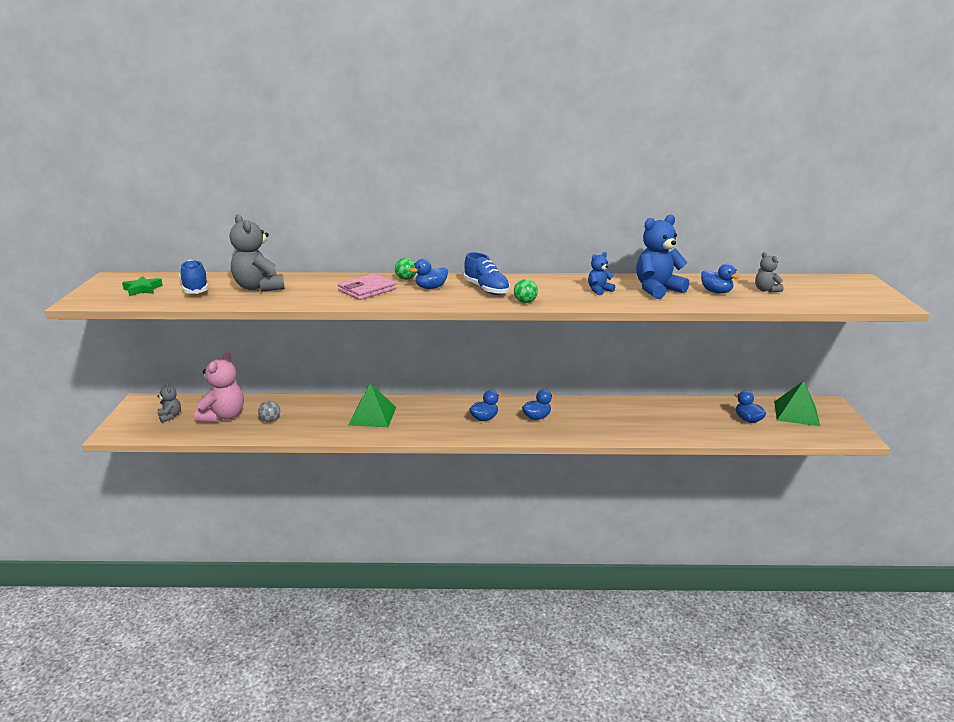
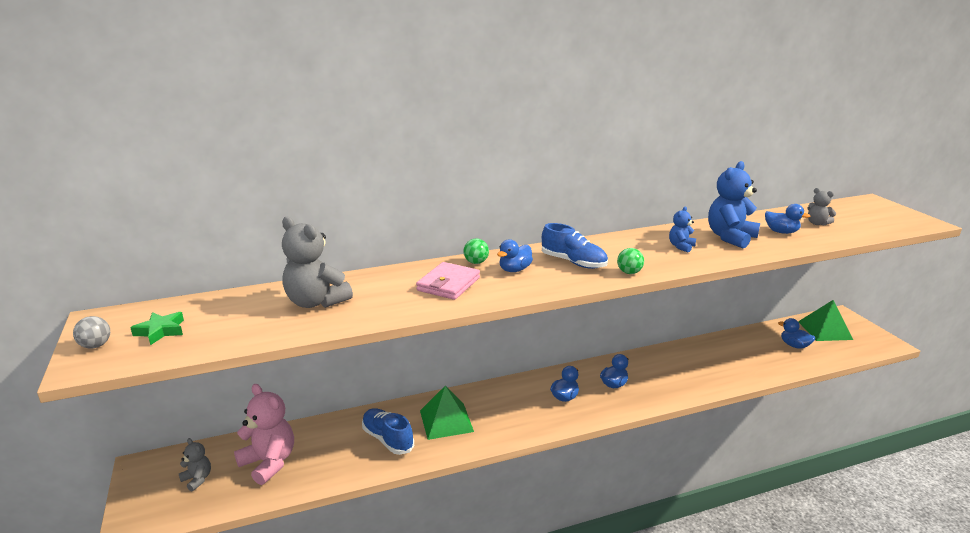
camera: 20 degrees left, 0 degrees up
blue shoe [179,260,208,294] -> blue shoe moved to [362,408,414,455]
pink teddy bear [195,351,244,423] -> pink teddy bear turned 45 degrees counterclockwise [234,384,294,485]
grey ball [258,401,280,422] -> grey ball moved to [73,316,110,348]

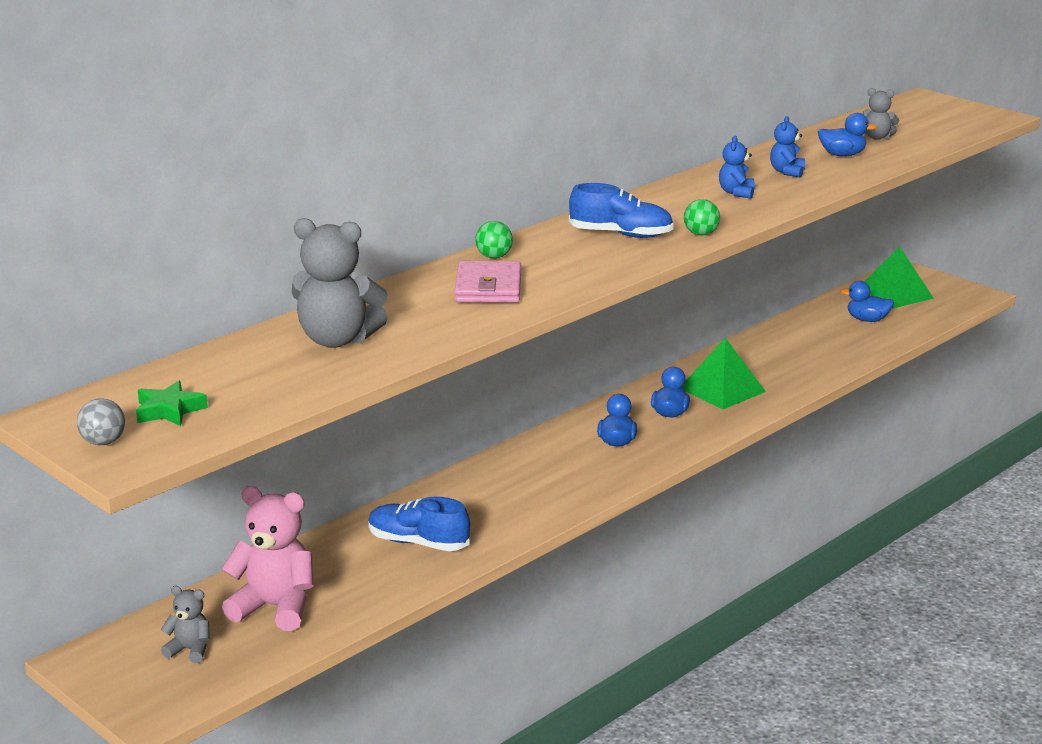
camera: 25 degrees left, 0 degrees up
green pyramid [420,386,474,440] -> green pyramid moved to [682,338,766,410]
blue duck [497,239,533,272] -> none
blue teddy bear [708,161,760,248] -> blue teddy bear [770,116,805,177], size x0.52

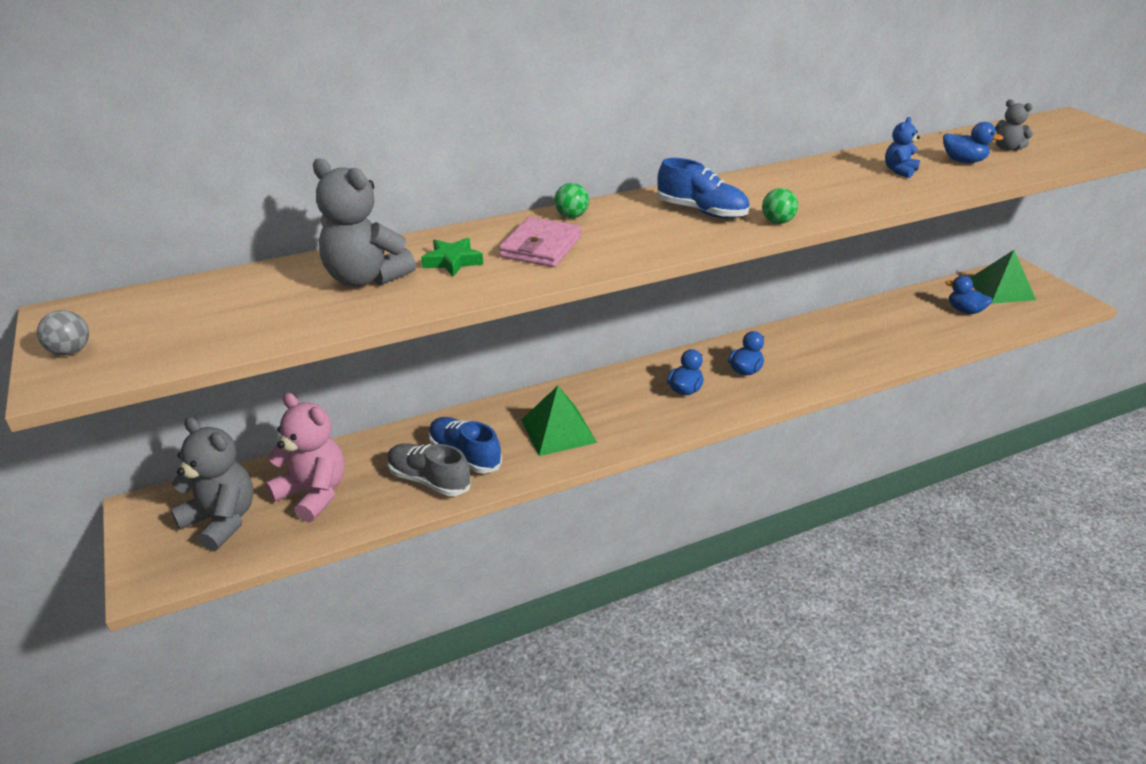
camera: 20 degrees right, 10 degrees up
green star [136,381,208,426] -> green star moved to [421,238,483,277]
grey teddy bear [161,586,210,663] -> grey teddy bear [170,417,254,551], size x1.93
green pyramid [682,338,766,410] -> green pyramid moved to [521,386,597,456]
blue teddy bear [719,136,755,198] -> none
none -> grey shoe [387,443,471,496]

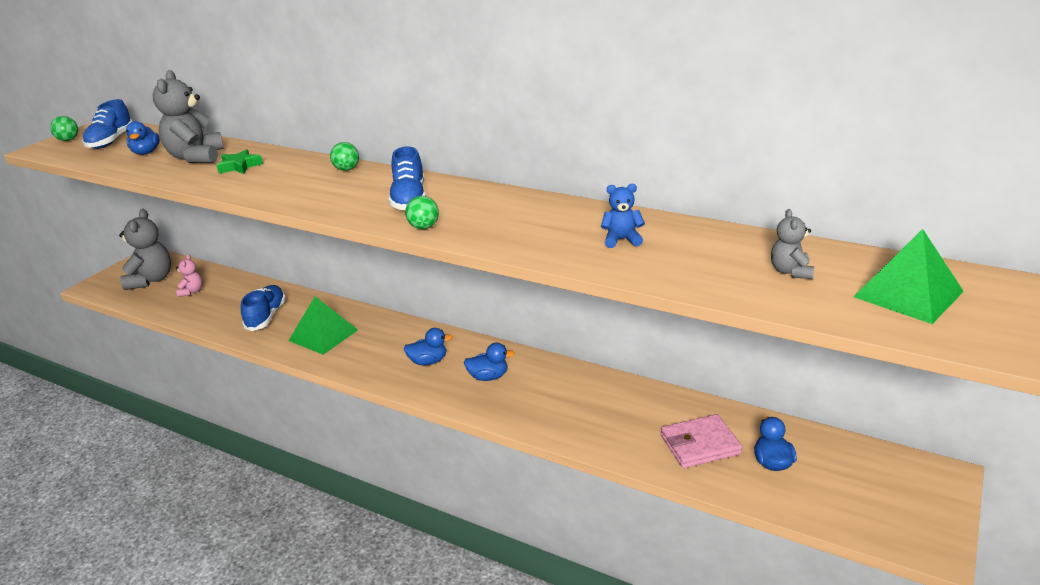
camera: 55 degrees right, 5 degrees down
grey ball [37,310,89,355] -> green ball [50,116,78,141]
pink teddy bear [265,393,345,522] -> pink teddy bear [176,254,203,297], size x0.52
grey shoe [387,443,471,496] -> none
pink wallet [499,217,581,267] -> pink wallet moved to [661,414,742,468]
blue duck [943,122,1004,163] -> blue duck moved to [126,121,160,155]
green pyramid [970,250,1036,304] -> green pyramid moved to [854,229,964,324]
none -> blue shoe [82,99,133,149]

